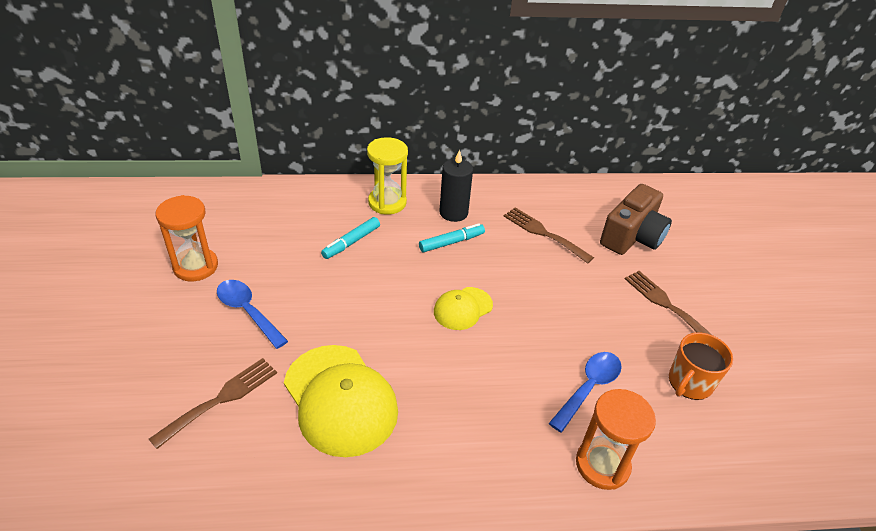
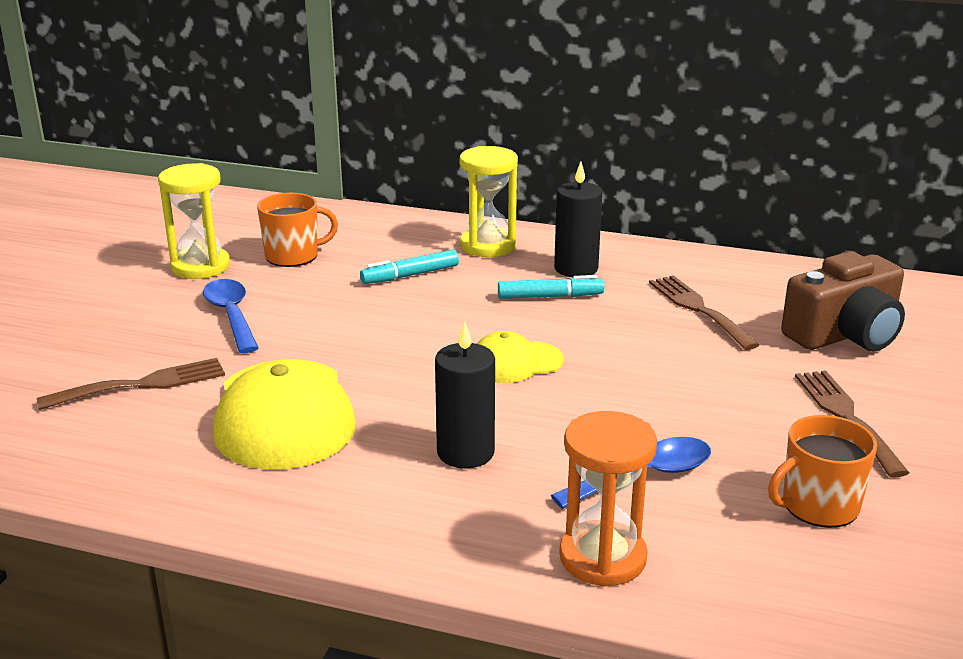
camera: 25 degrees right, 15 degrees down
orange hourglass [156,195,218,282] -> yellow hourglass [158,163,230,279]
none -> orange mug [257,193,338,267]
none -> black candle [435,322,495,468]

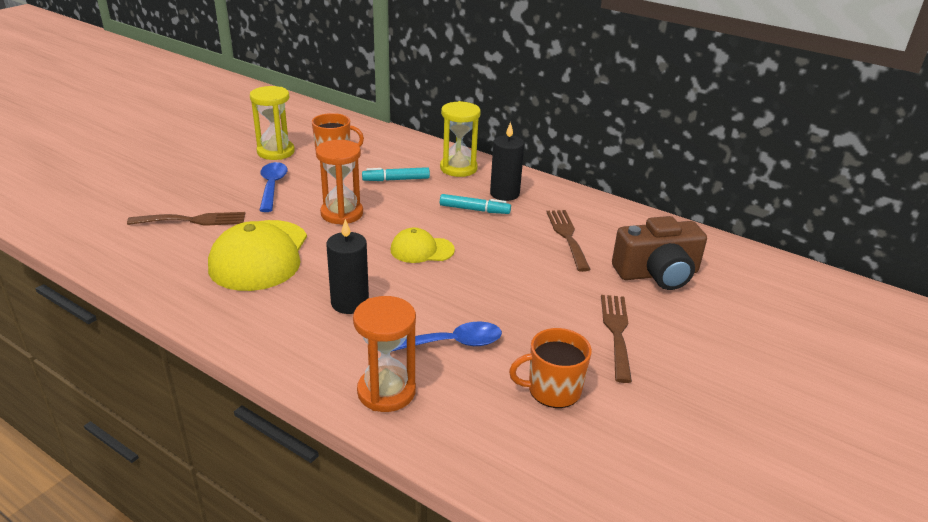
camera: 15 degrees right, 5 degrees up
none -> orange hourglass [316,140,363,225]

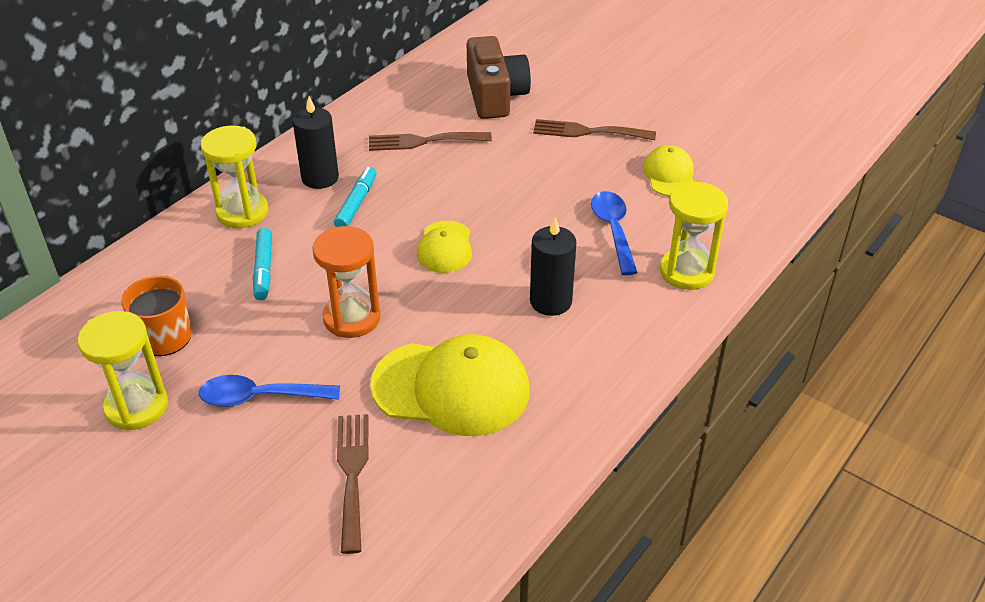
camera: 85 degrees left, 10 degrees up
orange hourglass [353,296,416,412] -> yellow hourglass [660,181,728,290]
orange mug [509,328,592,408] -> yellow cap [643,145,694,197]

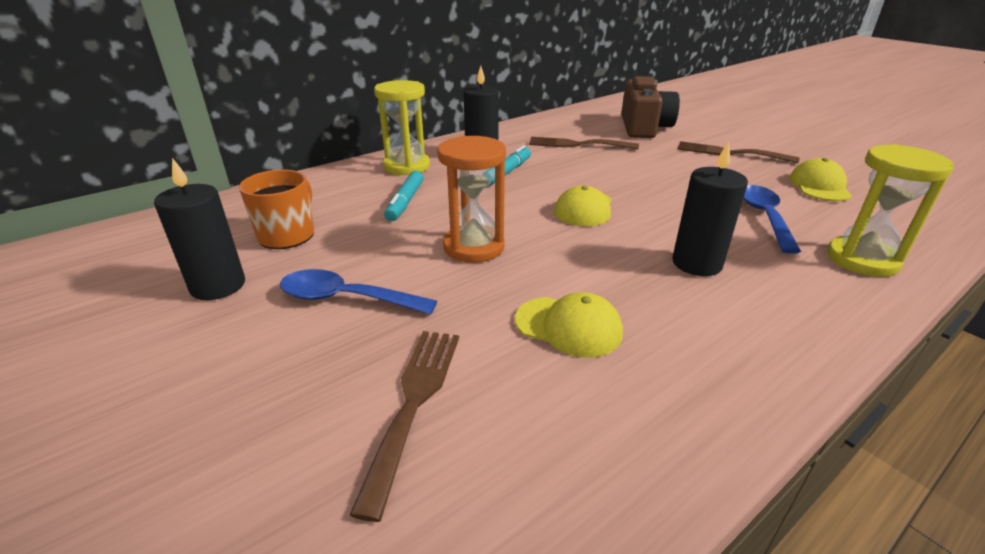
camera: 15 degrees right, 10 degrees down
yellow hourglass [78,311,168,431] -> black candle [154,158,245,300]
yellow cap [370,334,530,436] -> yellow cap [515,292,623,358], size x0.54

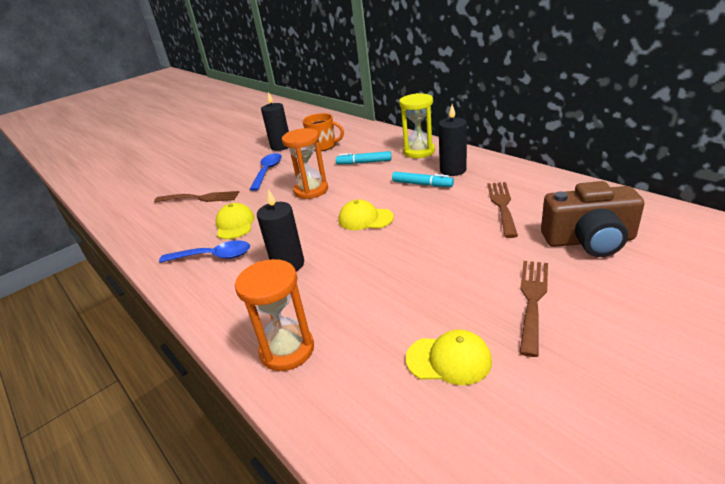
camera: 90 degrees right, 0 degrees up
yellow cap [515,292,623,358] -> yellow cap turned 150 degrees clockwise [216,203,255,239]
blue spoon [743,185,801,254] -> blue spoon moved to [159,241,250,263]
yellow hourglass [827,144,954,277] -> orange hourglass [235,259,314,371]

